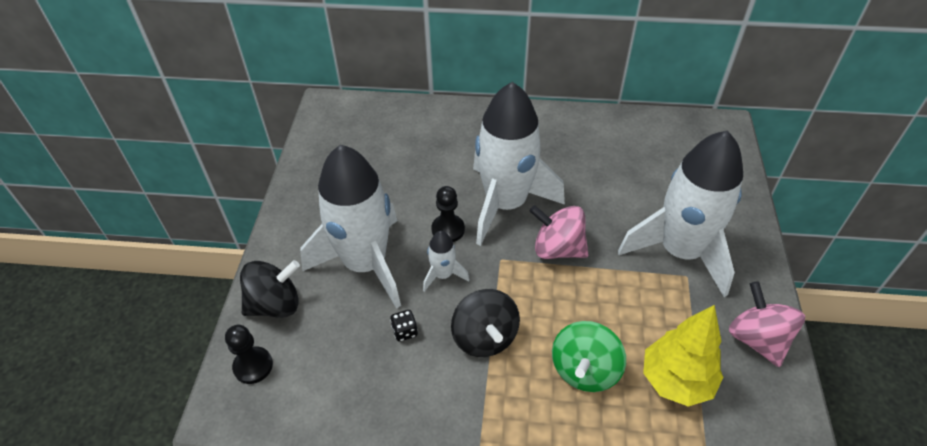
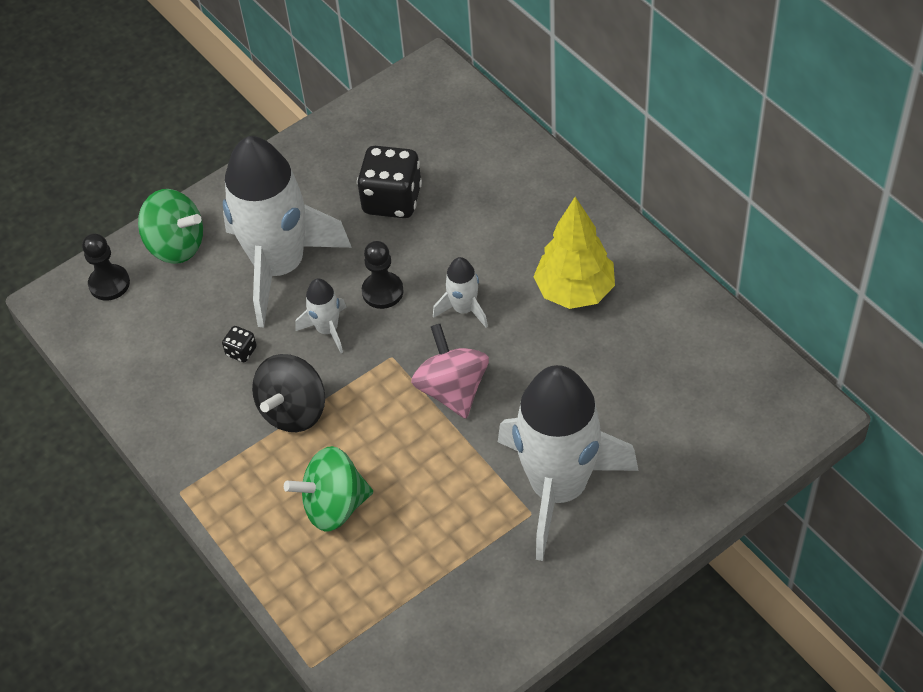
camera: 50 degrees right, 5 degrees up
black spinning top [240,260,300,318] -> green spinning top [138,189,203,264]
white rocket [473,82,565,246] -> white rocket [433,257,488,328], size x0.42
yellow tree [643,305,723,407] -> yellow tree moved to [533,197,615,309]
pink spinning top [729,281,805,367] -> none
none -> black dice [357,146,422,218]

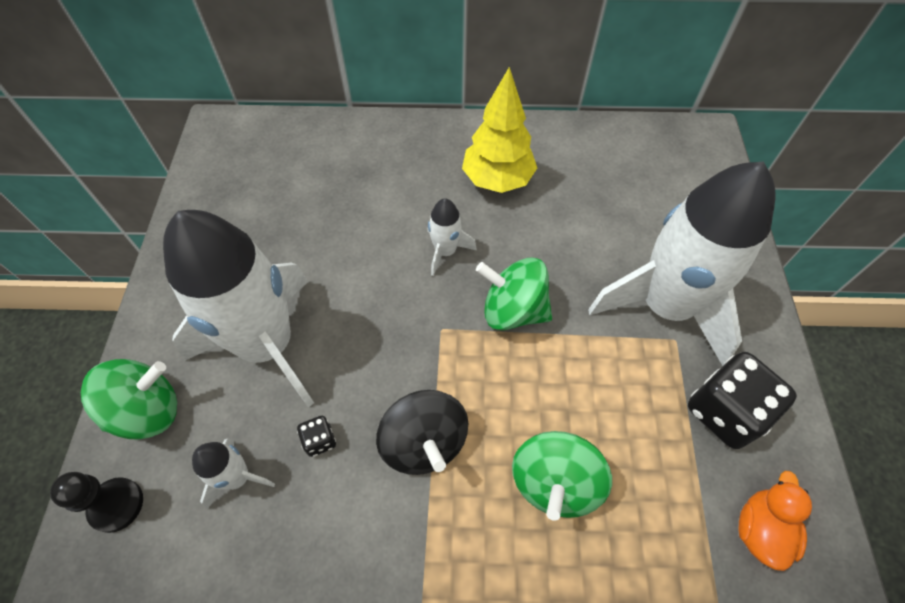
camera: 55 degrees left, 5 degrees up
white rocket [295,278,347,353] -> white rocket moved to [192,438,275,510]
black dice [357,146,422,218] -> black dice moved to [688,352,797,449]
black pawn [362,241,404,309] -> none
pink spinning top [411,324,489,419] -> green spinning top [476,258,552,330]
none -> orange duck [738,471,812,571]

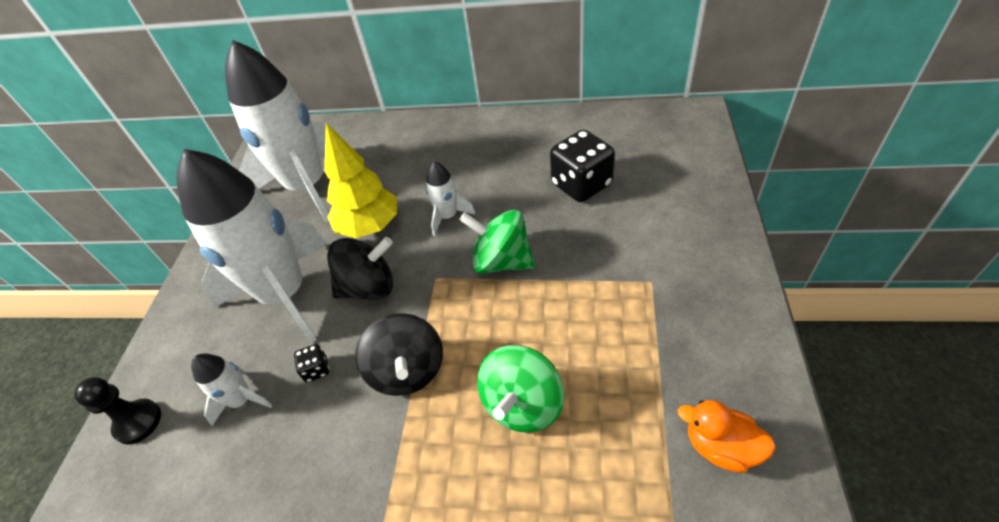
camera: 10 degrees right, 10 degrees down
green spinning top [81,359,177,440] -> none
yellow tree [462,67,537,193] -> yellow tree moved to [324,123,397,238]
white rocket [588,162,775,366] -> white rocket moved to [225,40,329,223]
black dice [688,352,797,449] -> black dice moved to [550,130,615,202]
orange duck [738,471,812,571] -> orange duck turned 90 degrees counterclockwise [678,400,776,473]
none -> black spinning top [327,237,393,300]

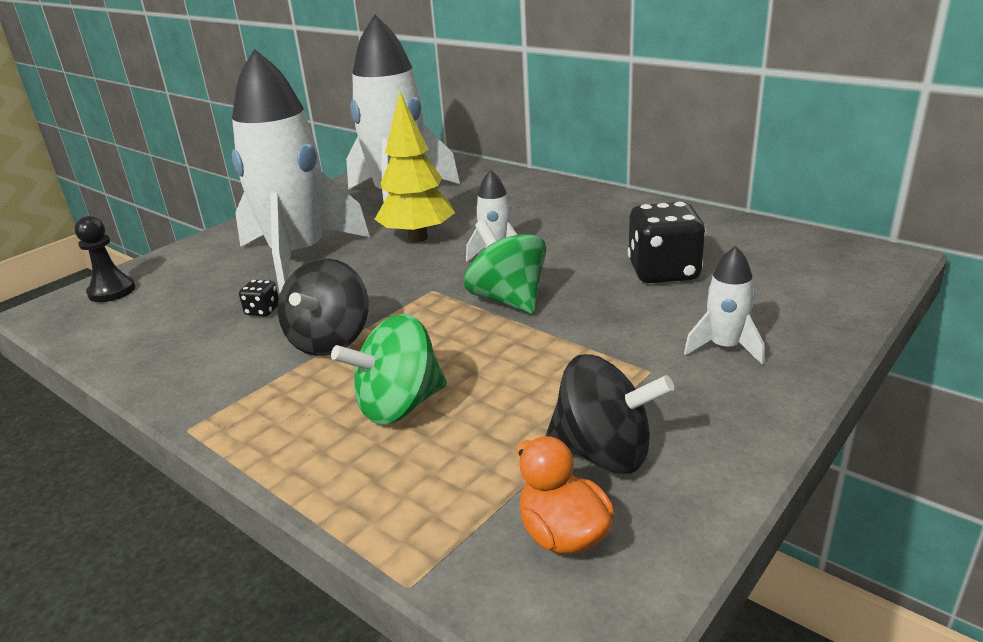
camera: 30 degrees right, 20 degrees down
white rocket [191,353,273,426] -> white rocket moved to [684,246,764,365]
black spinning top [327,237,393,300] -> black spinning top moved to [545,354,674,474]

